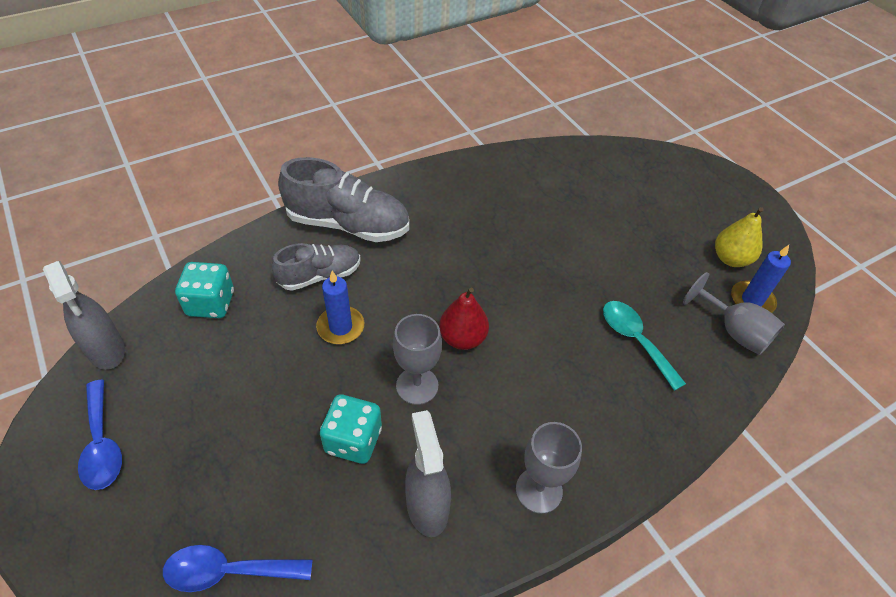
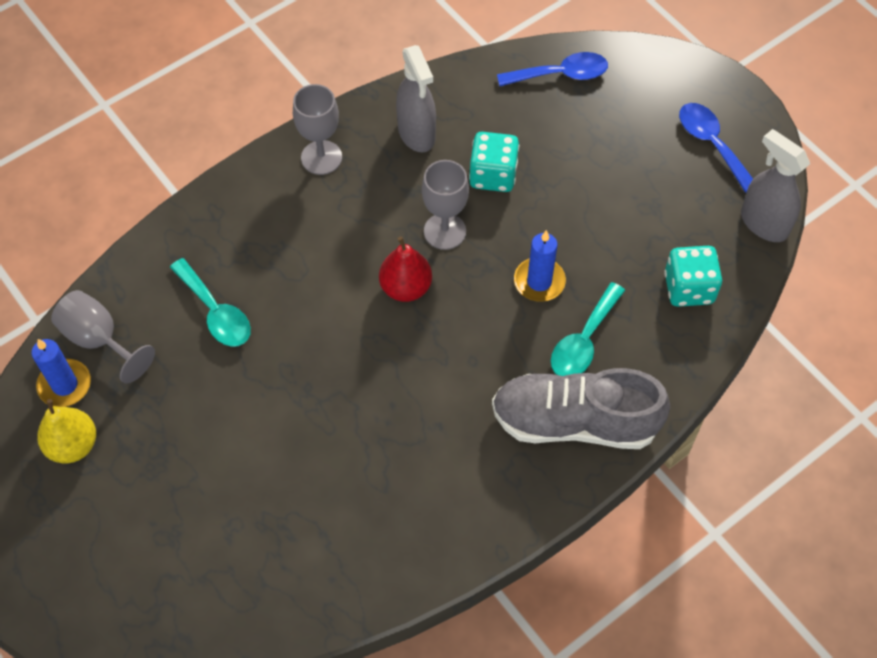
camera: 175 degrees right, 10 degrees up
grey shoe [272,243,361,291] -> turquoise spoon [551,282,625,376]

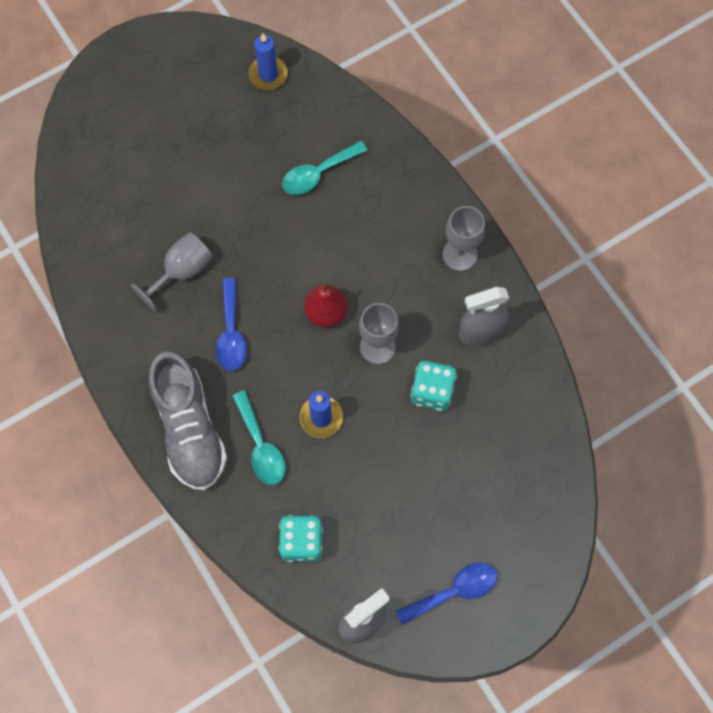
camera: 95 degrees right, 10 degrees up
yellow pear [37,399,96,463] -> none
grey goblet [51,290,155,384] -> grey goblet moved to [131,233,213,311]
grey shoe [492,368,670,449] -> grey shoe turned 150 degrees clockwise [149,352,227,490]
blue spoon [497,52,608,86] -> blue spoon moved to [216,278,247,371]
turquoise spoon [551,282,625,376] -> turquoise spoon turned 150 degrees counterclockwise [232,390,286,485]

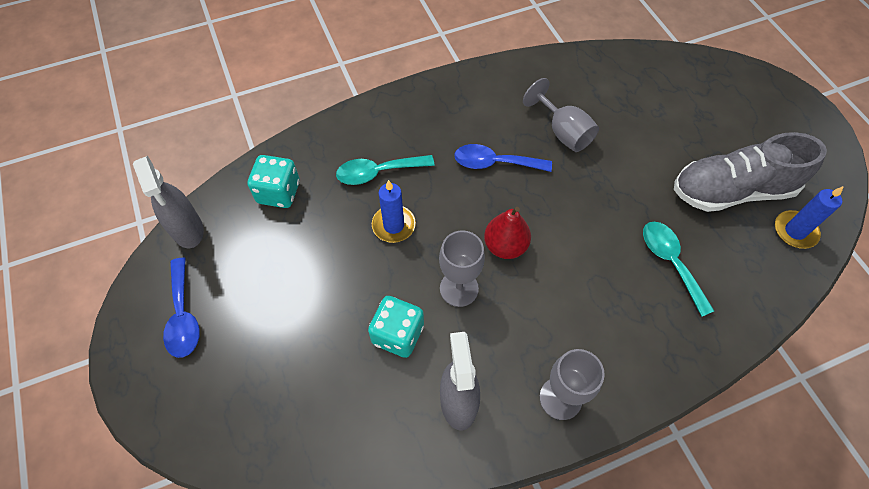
camera: 100 degrees right, 10 degrees down
grey shoe [149,352,227,490] -> grey shoe moved to [674,132,827,212]

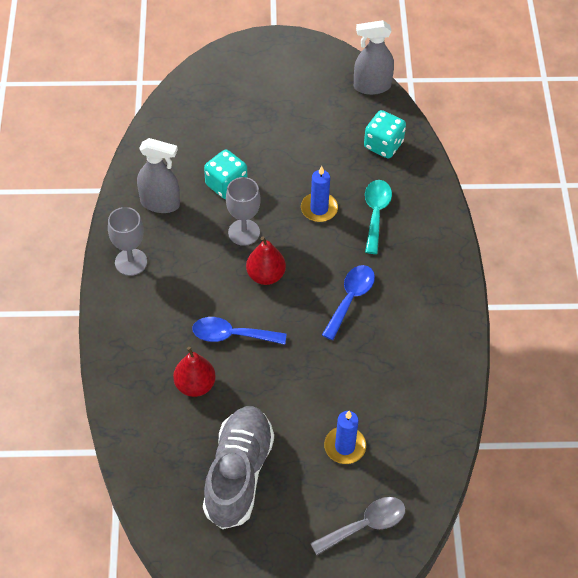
camera: 110 degrees right, 5 degrees down
blue spoon [163,257,200,358] -> blue spoon moved to [192,317,286,345]
grey goblet [523,78,599,152] -> none
turquoise spoon [643,222,714,317] -> red pear [173,347,216,397]
blue candle [775,186,844,249] -> blue candle moved to [324,411,366,464]
none -> grey spoon [310,497,406,555]

